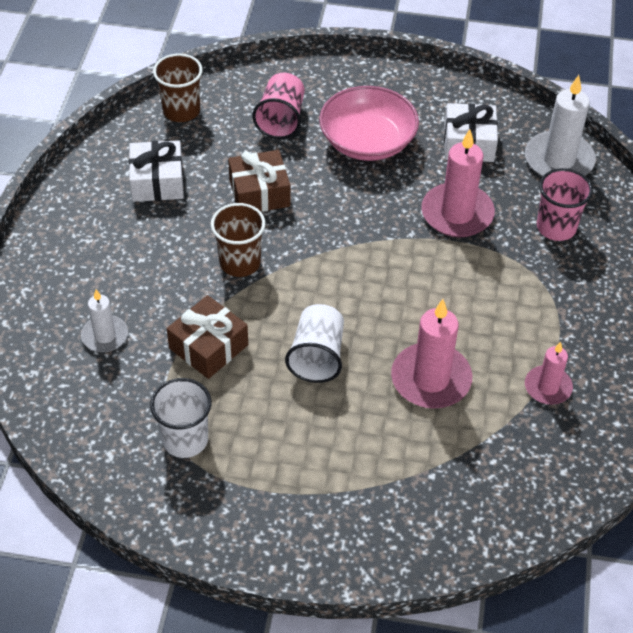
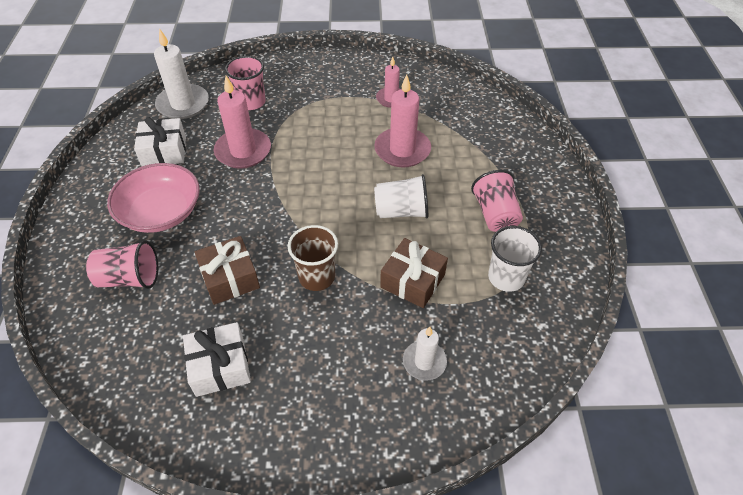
camera: 100 degrees left, 0 degrees up
brown cup [153,54,203,122] -> none
none -> pink cup [471,170,523,232]

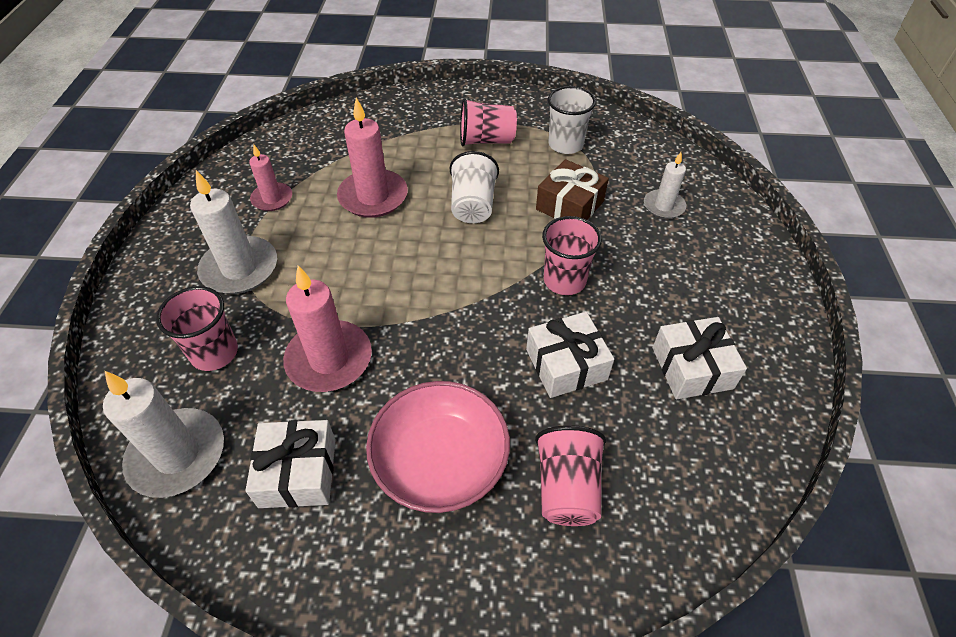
camera: 85 degrees left, 0 degrees up
brown gift [195,236,260,305] -> white gift [526,312,614,398]
brown cup [288,225,338,291] -> pink cup [542,216,602,295]
none -> white candle [190,170,277,294]

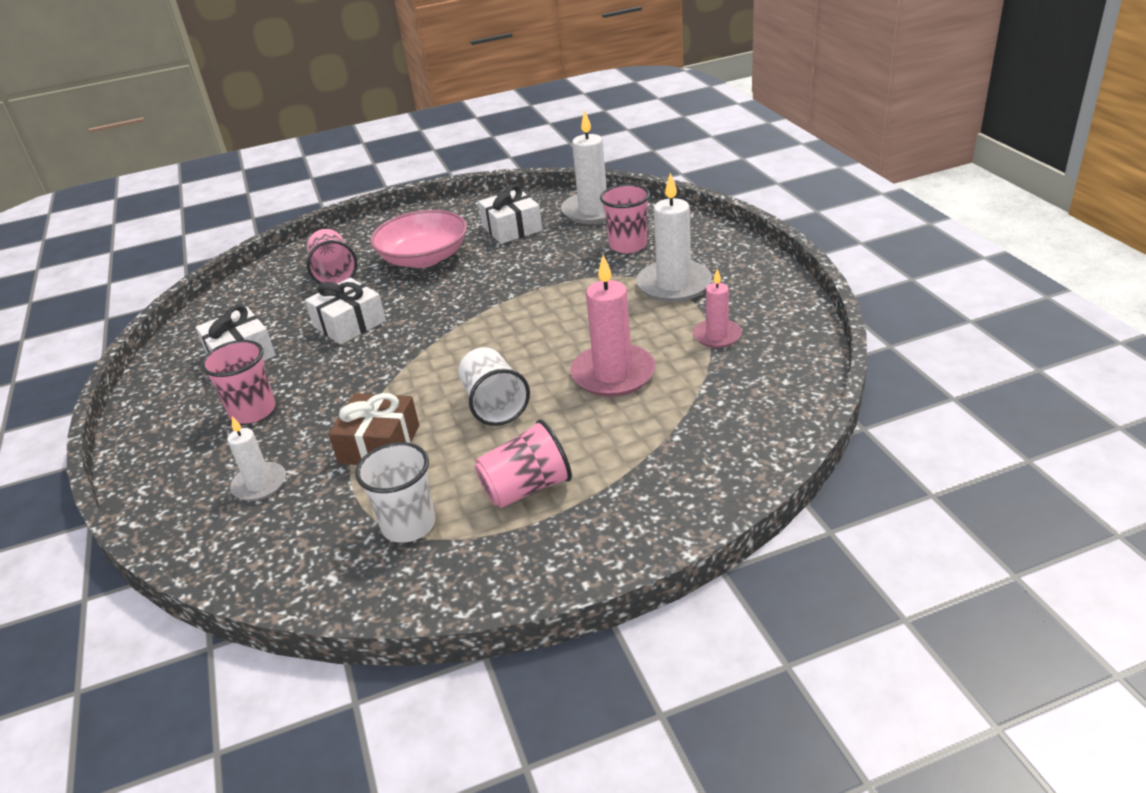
camera: 160 degrees right, 15 degrees down
pink candle [283,266,372,392] -> none
pink cup [542,216,602,295] -> pink cup moved to [201,340,275,423]

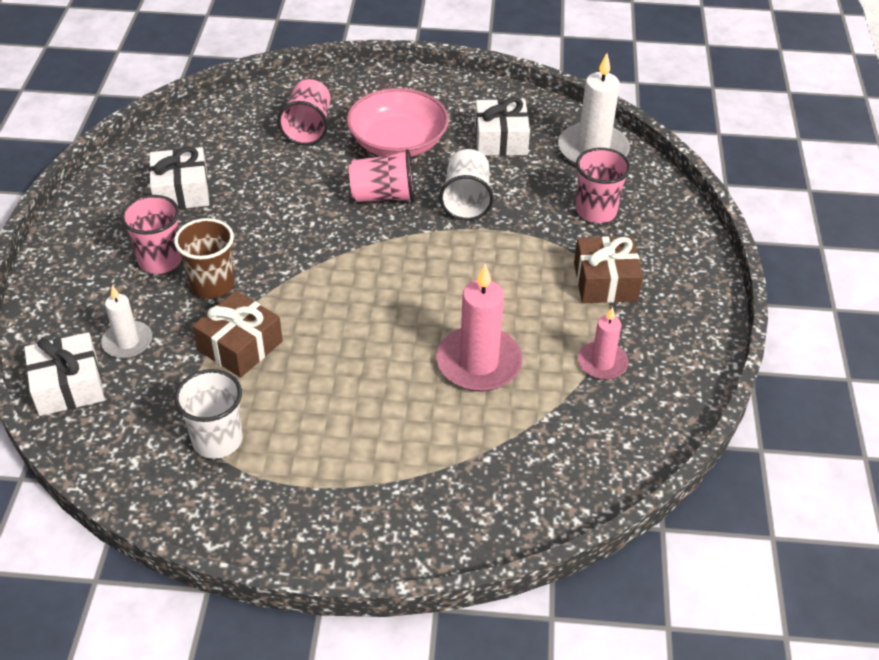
camera: 20 degrees right, 10 degrees up
white gift [305,278,386,344] -> white gift moved to [24,332,105,416]
white cup [459,347,530,426] -> white cup moved to [439,149,494,221]
pink cup [475,419,572,508] -> pink cup moved to [349,149,415,202]
white candle [636,173,712,302] -> brown gift [574,236,643,303]
none -> brown cup [174,218,234,299]

